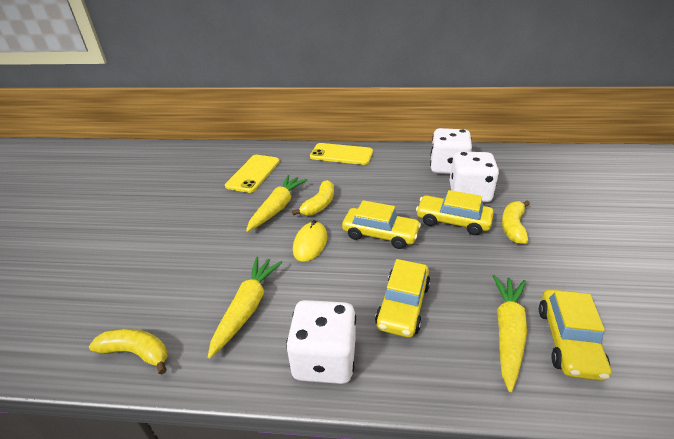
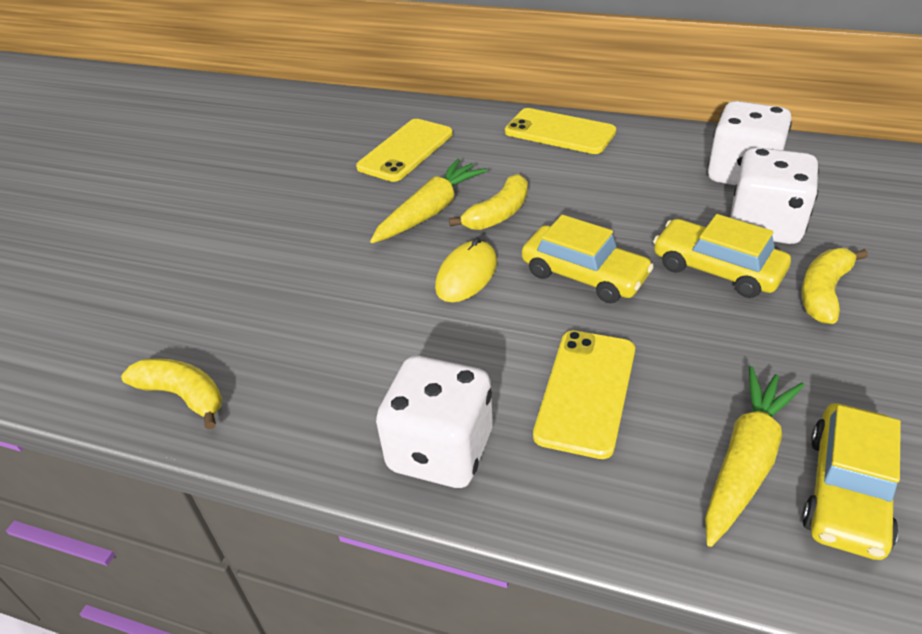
camera: 15 degrees right, 5 degrees up
yellow carrot [208,257,283,358] -> none
yellow car [375,259,430,338] -> yellow phone [533,331,635,459]

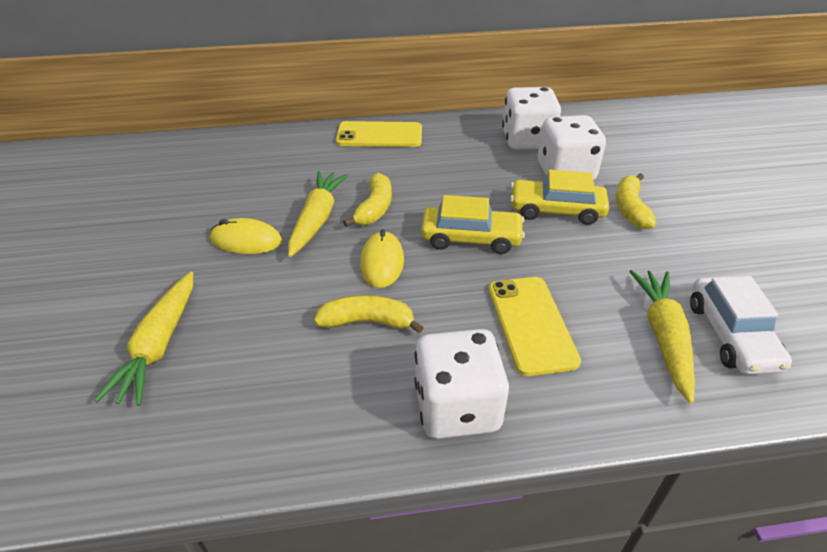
camera: 30 degrees left, 0 degrees up
yellow banana [121,358,222,429] -> yellow banana moved to [314,295,424,333]
yellow phone [356,119,453,182] -> none
yellow car [802,403,901,560] -> white car [690,276,792,374]
none -> yellow carrot [94,272,193,406]
none -> yellow mouse [210,218,282,254]

